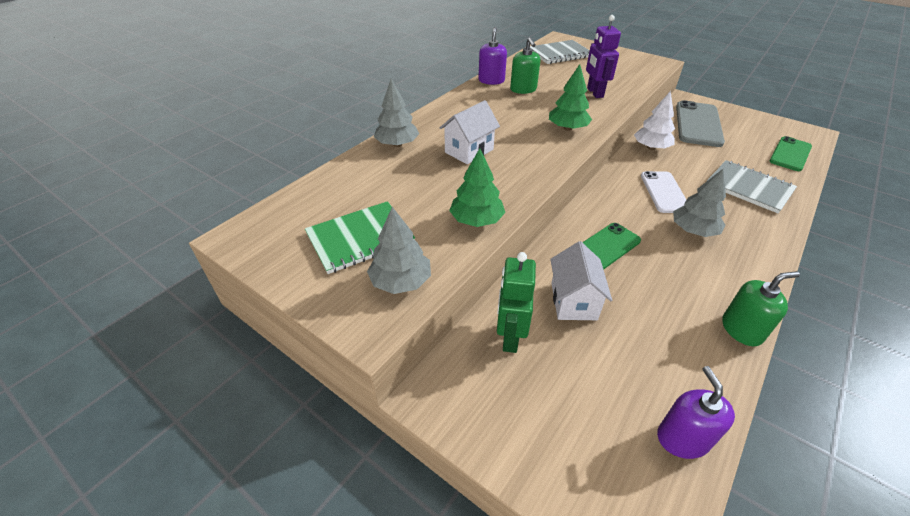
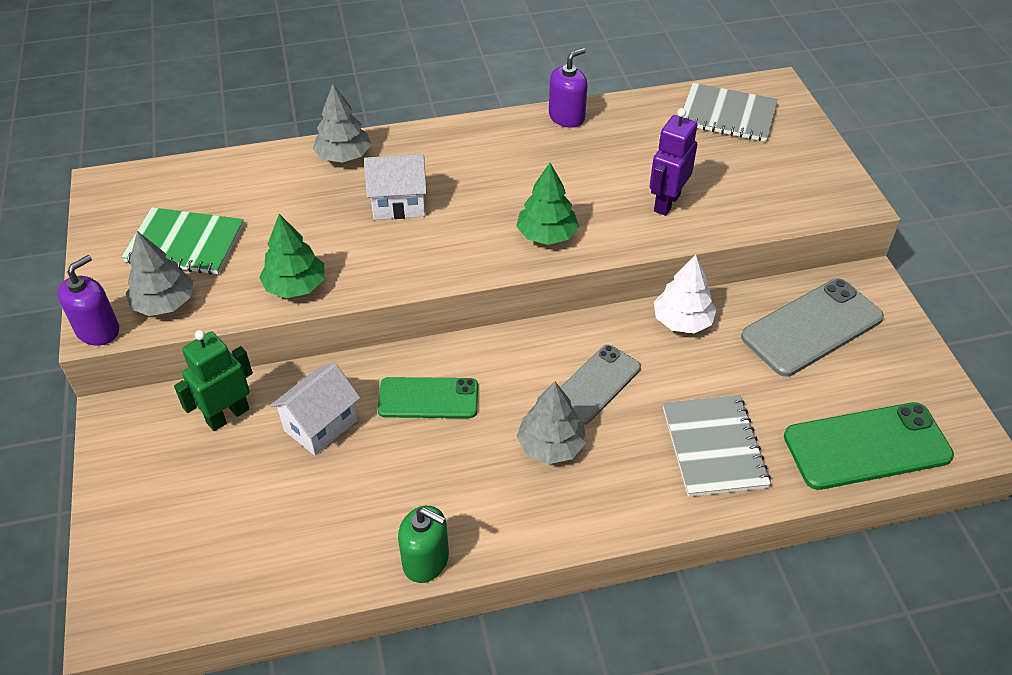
camera: 40 degrees right, 5 degrees up
green soap dispenser [510,38,540,94] -> none
white phone [641,171,686,213] -> grey phone [560,344,641,425]
purple soap dispenser [657,366,735,459] -> purple soap dispenser moved to [58,255,119,346]
green phone [769,136,812,171] -> green phone [784,402,954,490], size x1.51

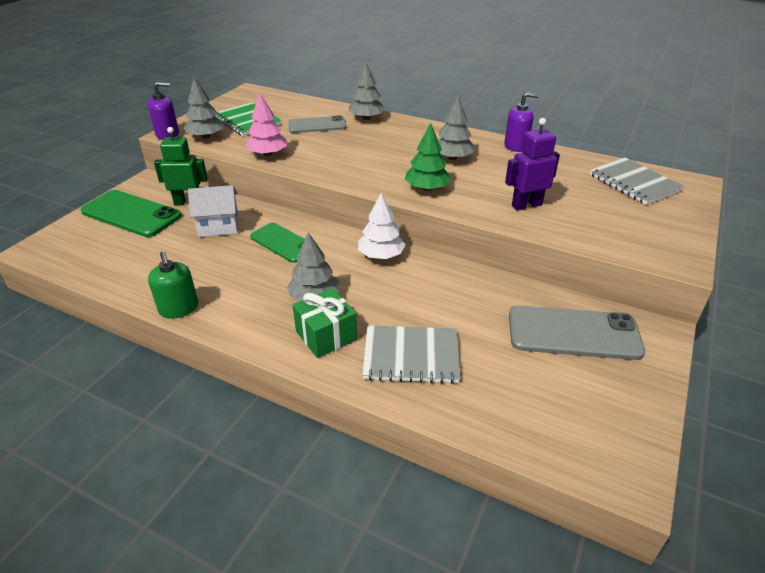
camera: 40 degrees right, 10 degrees down
green tree [259,214,324,298] -> pink tree [245,93,287,156]
white house [364,154,427,220] -> none
grey phone [560,344,641,425] -> grey phone moved to [288,115,346,133]
white tree [654,254,717,333] -> white tree moved to [358,193,406,259]
grey notebook [663,395,771,497] -> grey notebook turned 60 degrees clockwise [362,325,460,384]
green phone [784,402,954,490] -> green phone moved to [81,190,182,237]
none -> green gift [293,288,357,358]
none -> grey tree [438,97,474,160]

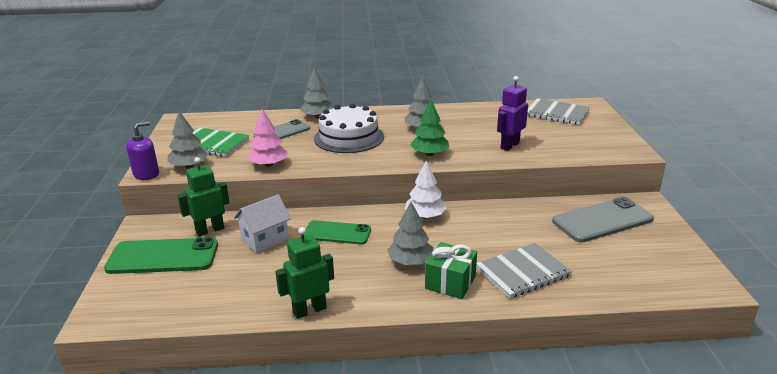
camera: 30 degrees left, 10 degrees down
green soap dispenser [148,252,198,318] -> green robot [275,227,334,319]
purple soap dispenser [504,92,539,152] -> none
none -> white cake [314,104,384,153]

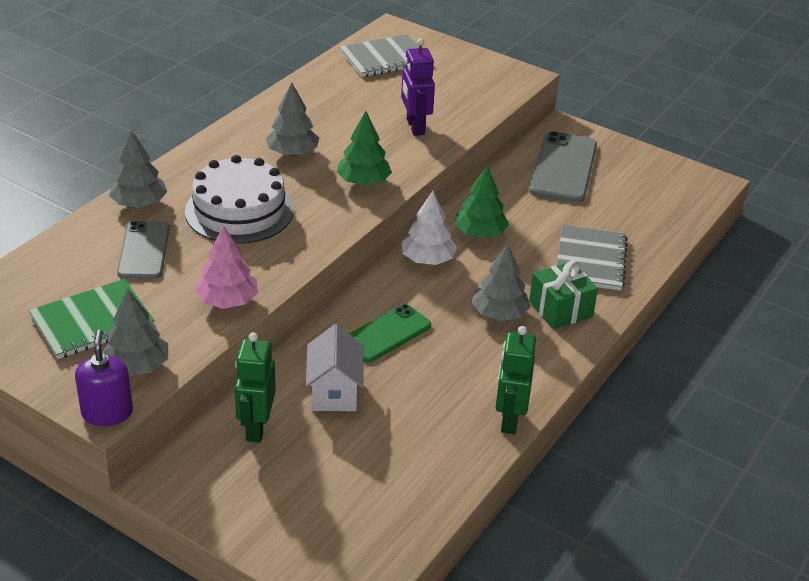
camera: 55 degrees left, 10 degrees up
green phone [104,237,218,274] -> none
none -> green tree [455,166,509,238]

